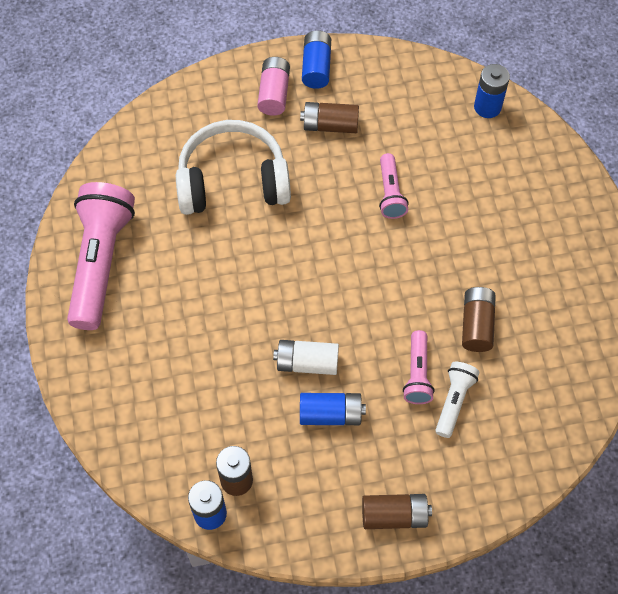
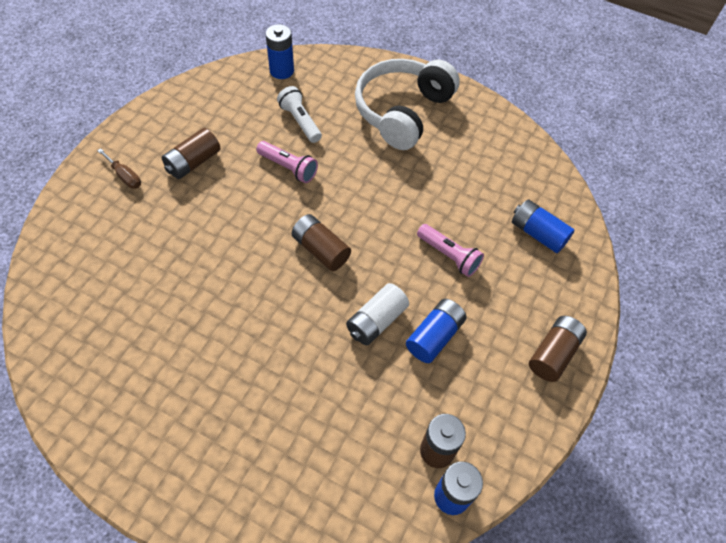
camera: 55 degrees left, 5 degrees down
pink flashlight [67,182,135,330] -> none
white headphones [176,120,291,215] -> white headphones moved to [355,59,460,150]
pink battery [257,57,290,116] -> brown screwdriver [97,148,141,189]
blue battery [302,30,331,89] -> blue battery moved to [512,199,575,253]
white flashlight [435,362,480,438] -> white flashlight moved to [277,86,322,143]
brown battery [462,287,496,352] -> brown battery moved to [292,214,351,271]

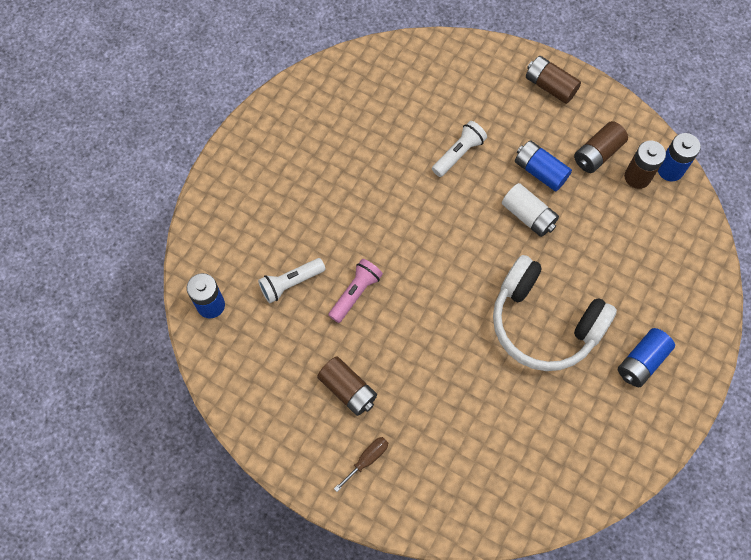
camera: 85 degrees left, 10 degrees up
brown battery [292,214,351,271] -> brown battery moved to [574,121,628,173]
white headphones [355,59,460,150] -> white headphones moved to [493,255,617,371]
pink flashlight [417,224,484,277] -> white flashlight [432,121,487,177]
blue battery [512,199,575,253] -> blue battery moved to [618,328,675,387]

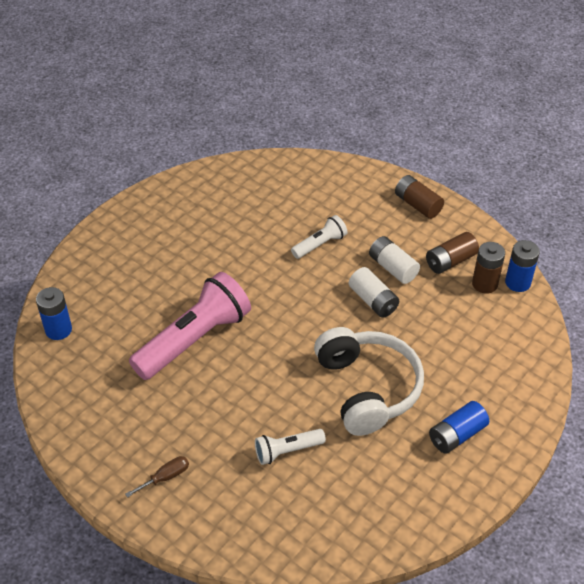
camera: 10 degrees right, 20 degrees down
white flashlight [258,258,326,303] -> white flashlight moved to [255,429,326,465]
brown battery [317,356,377,416] -> none
pink flashlight [328,259,383,323] -> pink flashlight [129,272,251,380], size x2.02
white headphones [493,255,617,371] -> white headphones turned 150 degrees counterclockwise [314,327,424,436]
blue battery [515,140,572,191] -> white battery [369,236,420,284]

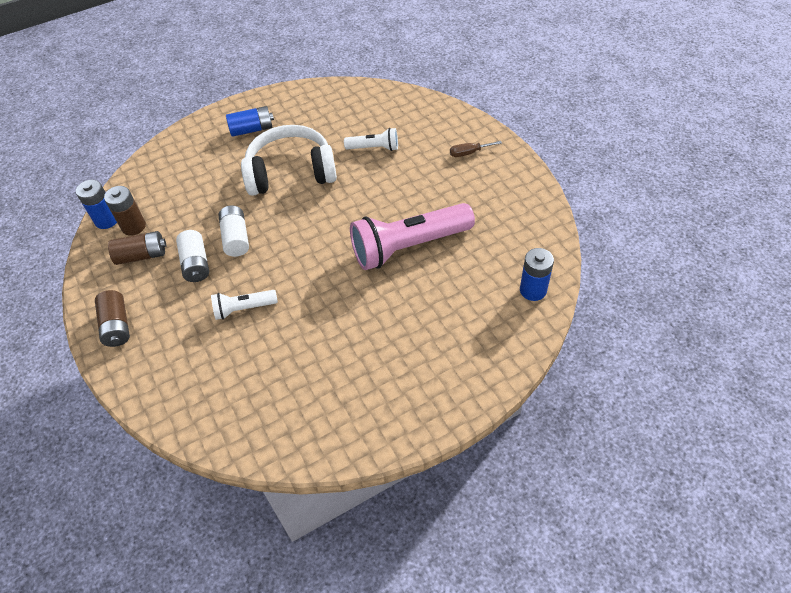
camera: 155 degrees left, 5 degrees up
white headphones [314,327,424,436] -> white headphones turned 75 degrees clockwise [241,125,337,196]

